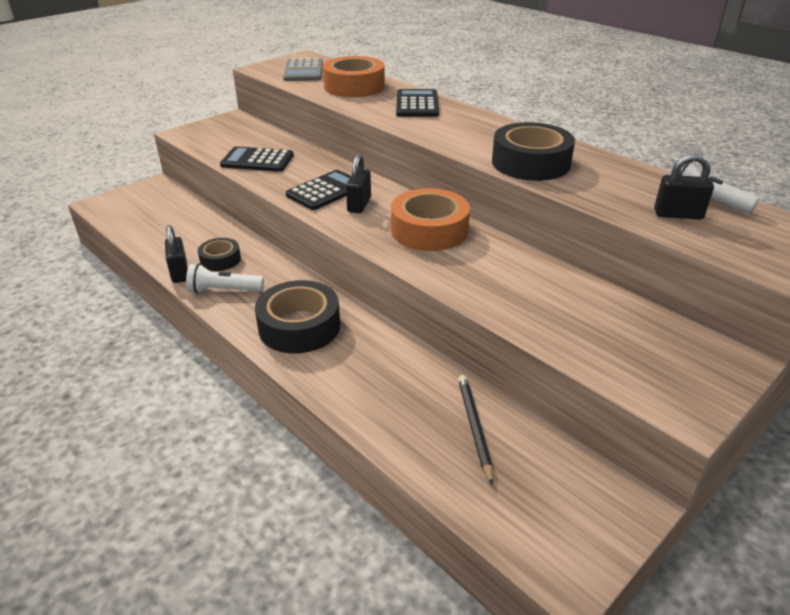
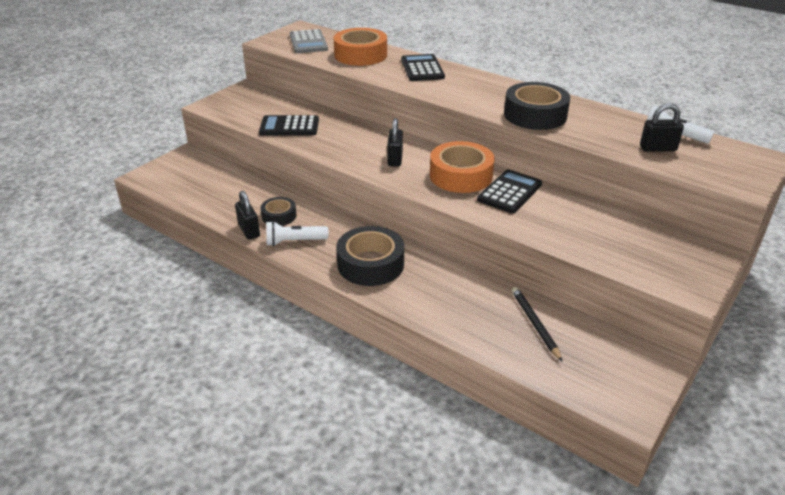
camera: 10 degrees left, 0 degrees up
black calculator [286,170,351,210] -> black calculator moved to [477,169,542,214]

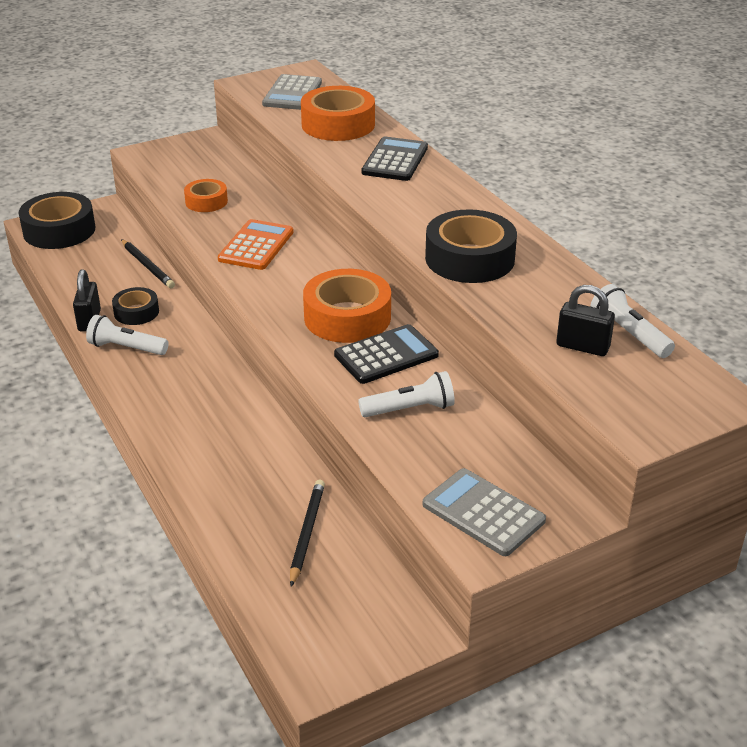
camera: 25 degrees right, 0 degrees up
black calculator [259,115,319,136] -> orange tape [184,179,228,212]
black tape [336,226,404,286] -> black tape moved to [19,192,95,249]
black padlock [387,118,403,167] -> none
none -> black pencil [121,239,175,288]
none -> orange calculator [218,219,294,270]
none -> white flashlight [358,371,455,417]
none -> grey calculator [423,468,546,556]

